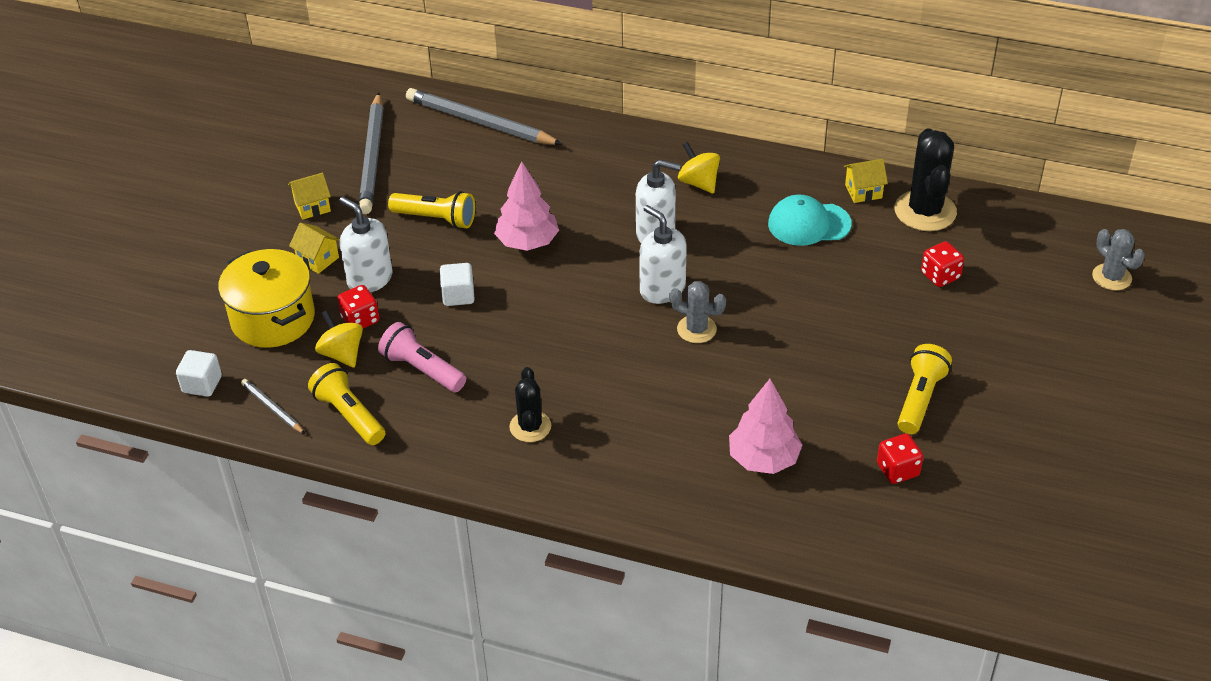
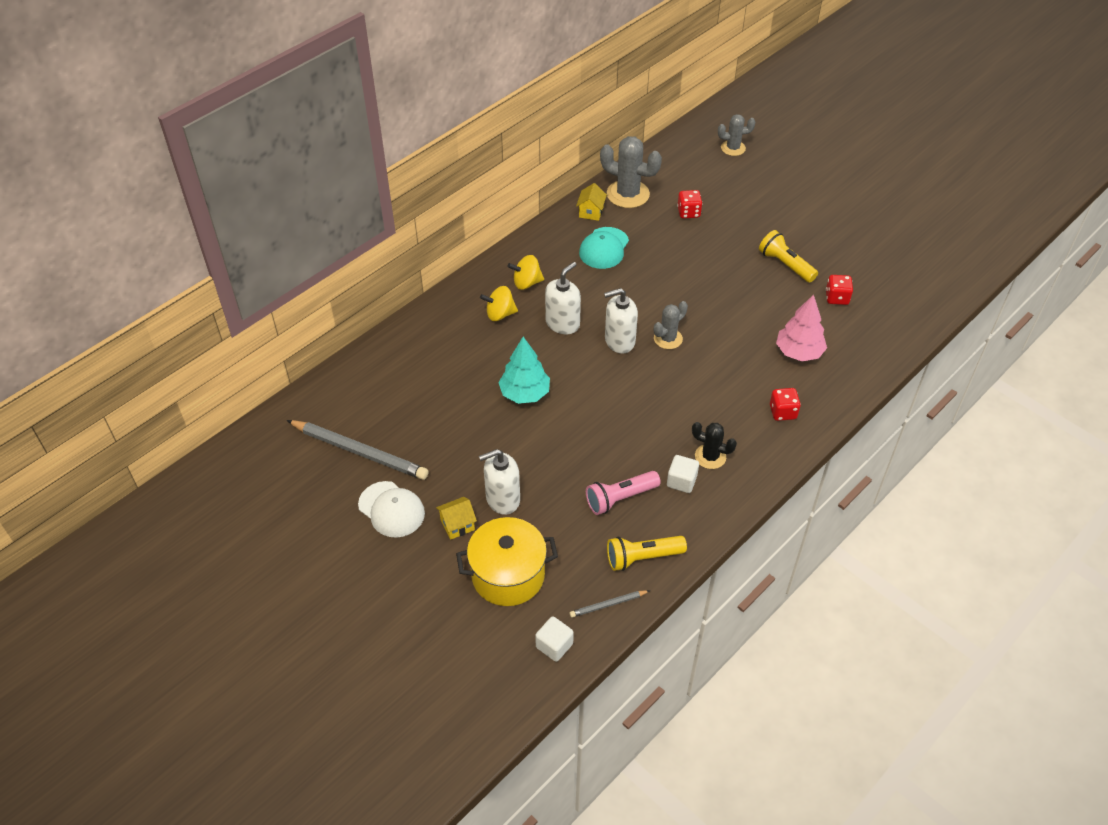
camera: 65 degrees left, 5 degrees up
yellow house [288,173,331,220] -> white cap [358,481,425,538]
yellow spinning top [315,310,363,368] -> yellow spinning top moved to [480,286,518,321]
red dice [337,285,379,328] -> red dice moved to [770,388,801,421]
yellow flashlight [388,191,475,229] -> none
grey pencil [406,88,563,145] -> none
white cube [440,263,475,306] -> white cube moved to [667,455,699,493]
pink tree [494,161,559,251] -> turquoise tree [498,337,550,404]
black cactus [894,128,957,231] -> grey cactus [600,136,662,208]

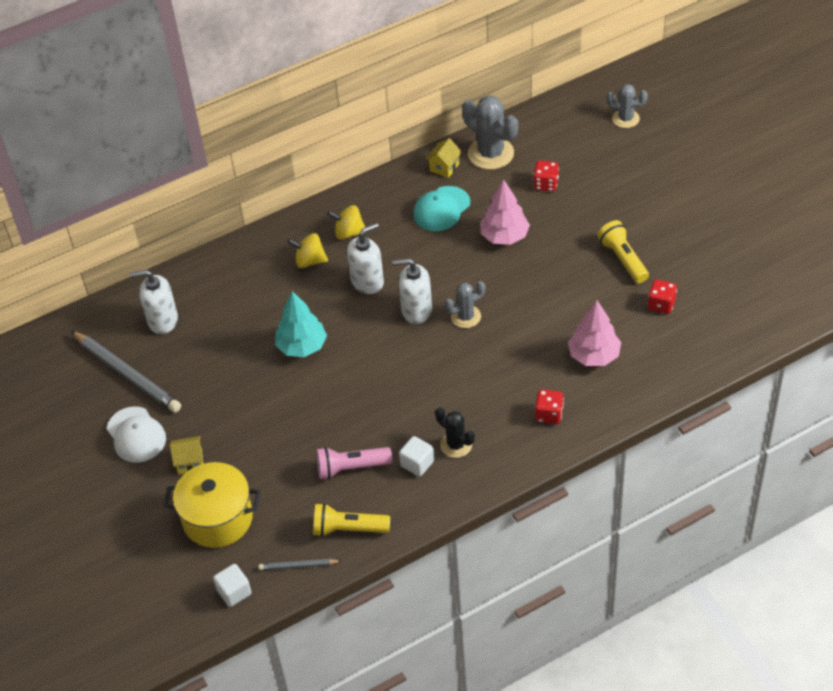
camera: 20 degrees right, 0 degrees up
white soap dispenser [479,449,520,515] -> white soap dispenser moved to [130,270,178,334]
none -> pink tree [480,179,530,245]

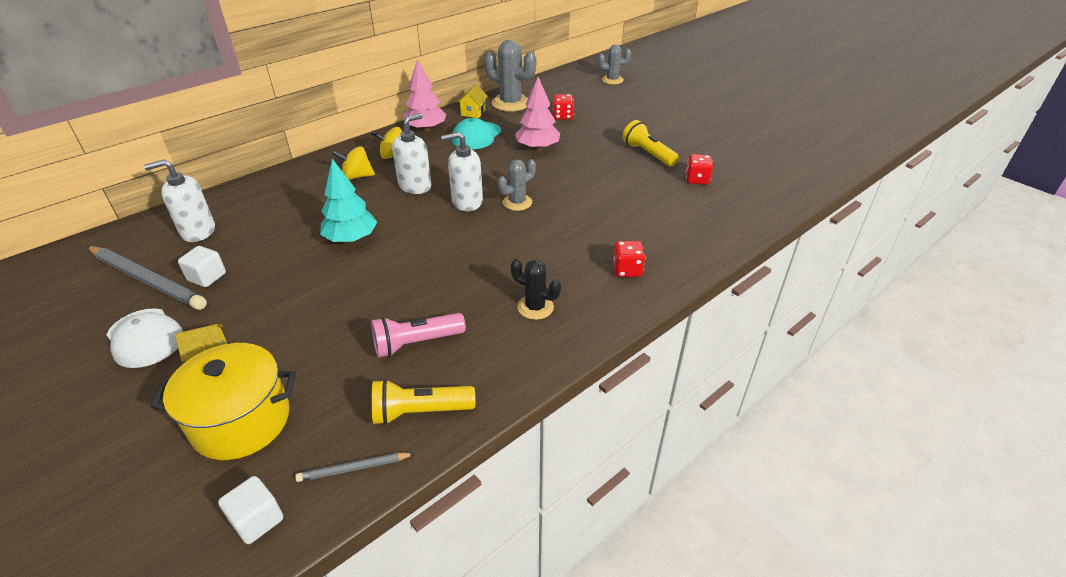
camera: 15 degrees left, 10 degrees down
white cube [399,436,434,477] -> white cube moved to [178,246,226,287]
pink tree [568,300,621,366] -> pink tree moved to [403,59,446,132]

